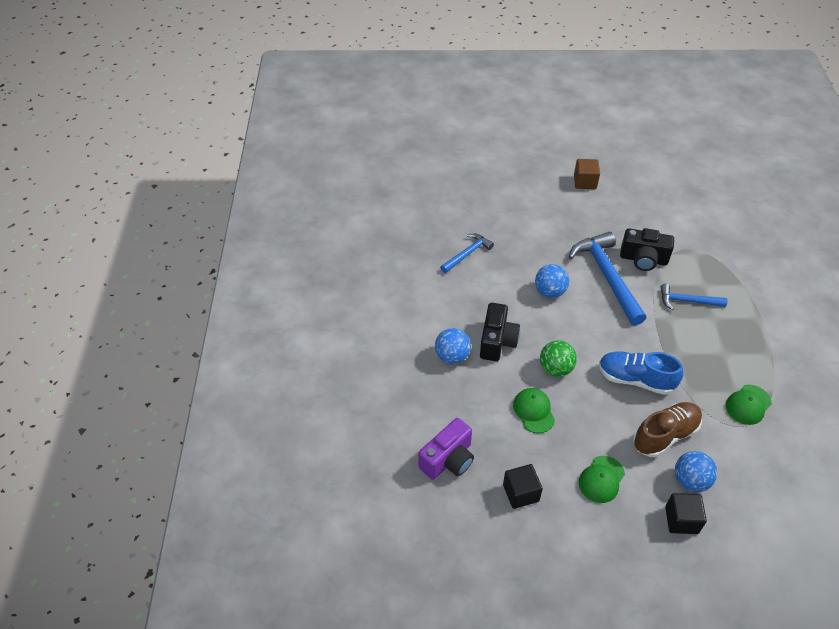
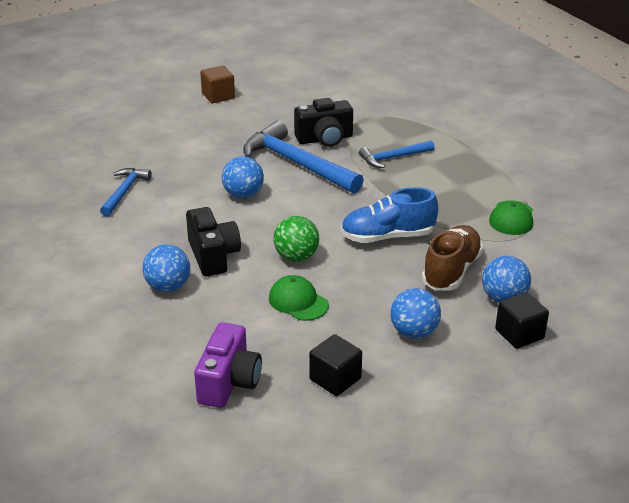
camera: 30 degrees left, 15 degrees down
green cap [579,456,625,503] -> blue ball [390,288,441,339]

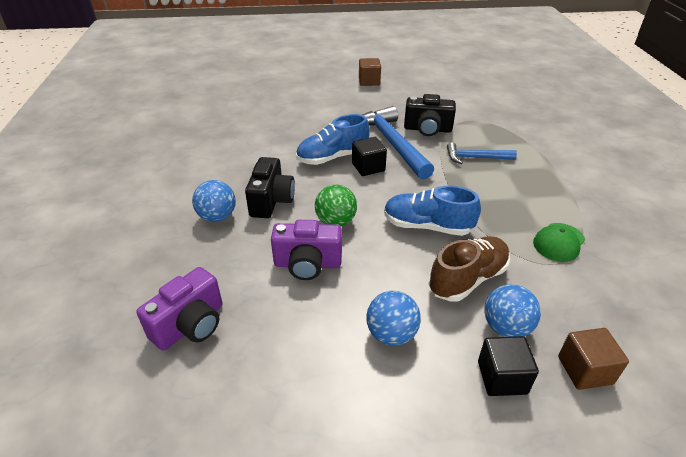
camera: 25 degrees right, 5 degrees up
blue hammer [100,168,152,217] -> none
blue ball [222,156,264,198] -> blue shoe [296,114,370,165]
green cap [269,275,329,321] -> purple camera [271,220,342,280]
black cube [309,334,362,396] -> black cube moved to [352,137,387,176]
none -> brown cube [558,328,629,390]

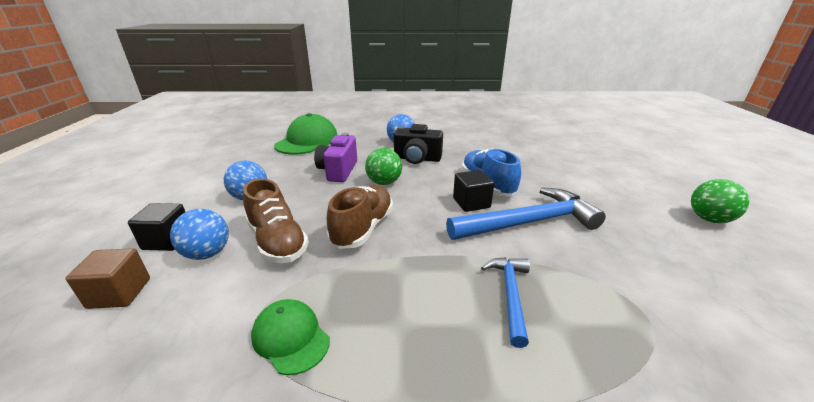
camera: 95 degrees right, 10 degrees down
purple camera [136,267,223,351] -> green cap [274,113,337,154]
brown cube [359,58,381,86] -> green ball [691,179,749,223]
blue shoe [384,185,481,236] -> brown shoe [327,185,393,249]
black camera [404,94,456,136] -> none

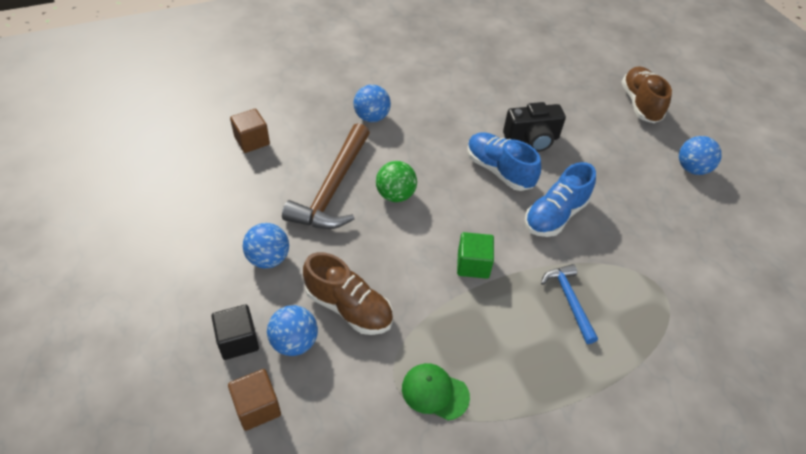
camera: 25 degrees left, 20 degrees up
green cap [274,113,337,154] -> brown cube [230,109,270,153]
purple camera [314,133,357,182] -> brown hammer [282,123,370,229]
brown shoe [327,185,393,249] -> brown shoe moved to [622,66,672,123]
black camera [394,124,443,164] -> black camera moved to [503,102,566,152]
blue hammer [446,187,606,240] -> blue shoe [525,162,596,237]
black cube [453,170,494,212] -> none
green ball [691,179,749,223] -> blue ball [679,136,722,175]
none -> green cube [457,232,494,279]

